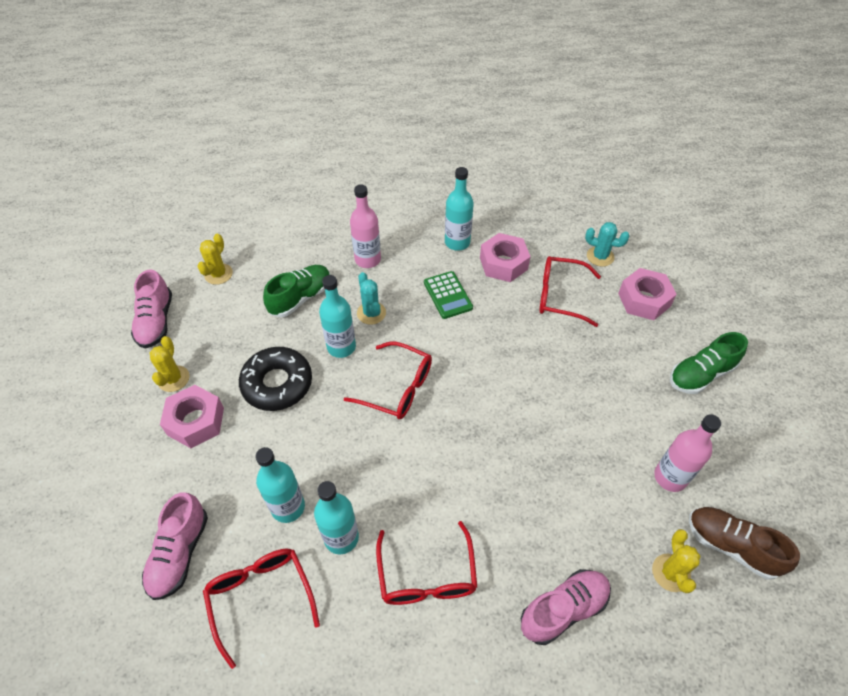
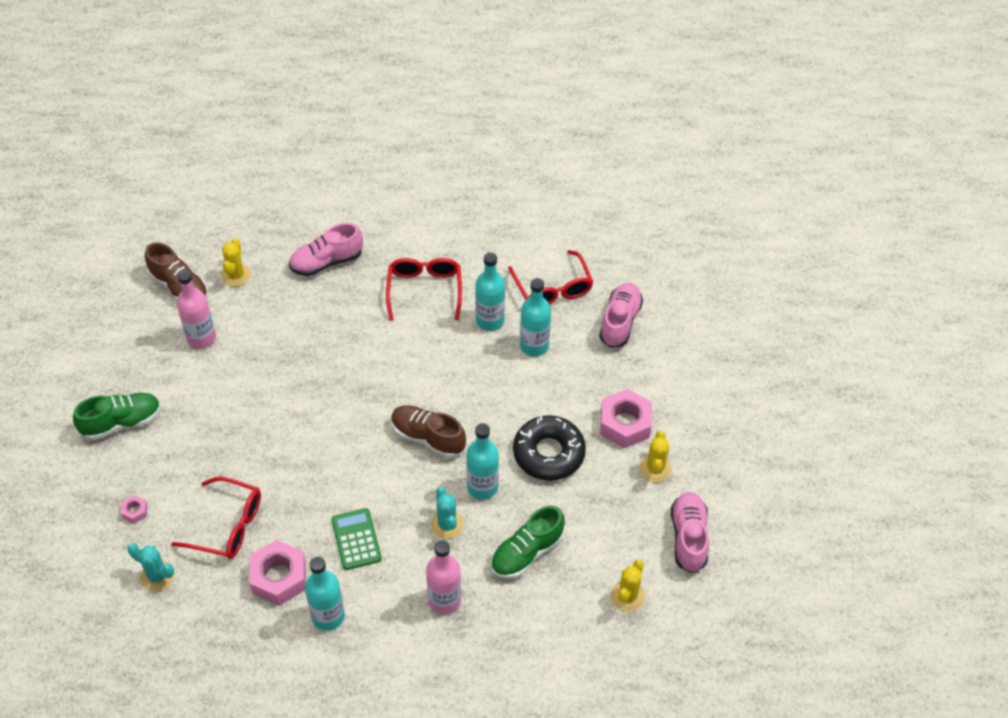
camera: 175 degrees left, 0 degrees up
red glasses [344,341,432,419] -> brown shoe [391,405,466,458]
pink nut [618,268,677,320] -> pink nut [121,495,148,524], size x0.46

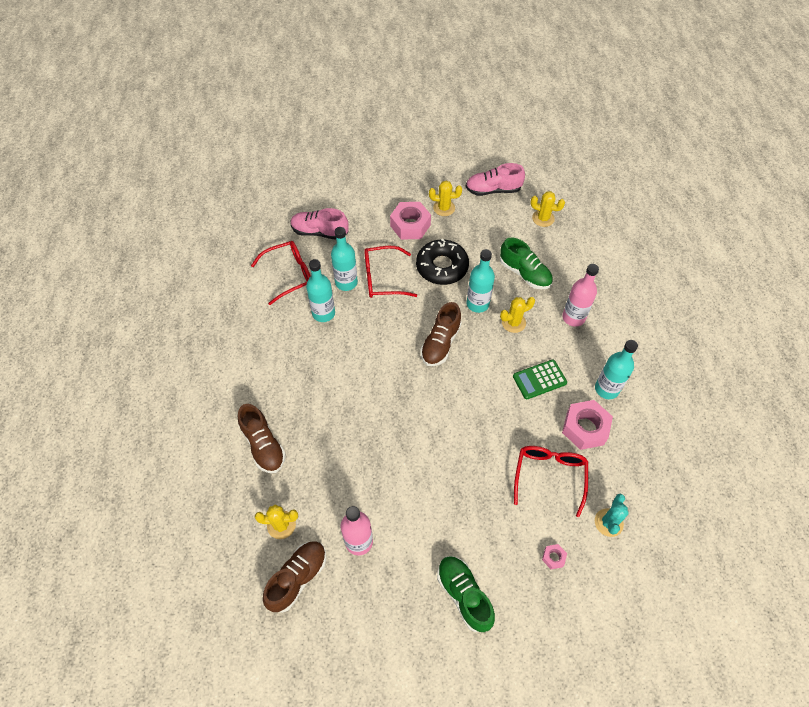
camera: 95 degrees left, 5 degrees up
pink shoe [289,223,363,276] -> brown shoe [238,404,286,473]
red glasses [386,258,462,321] -> red glasses moved to [364,246,417,298]
turquoise cactus [430,487,464,539] -> yellow cactus [500,297,535,333]

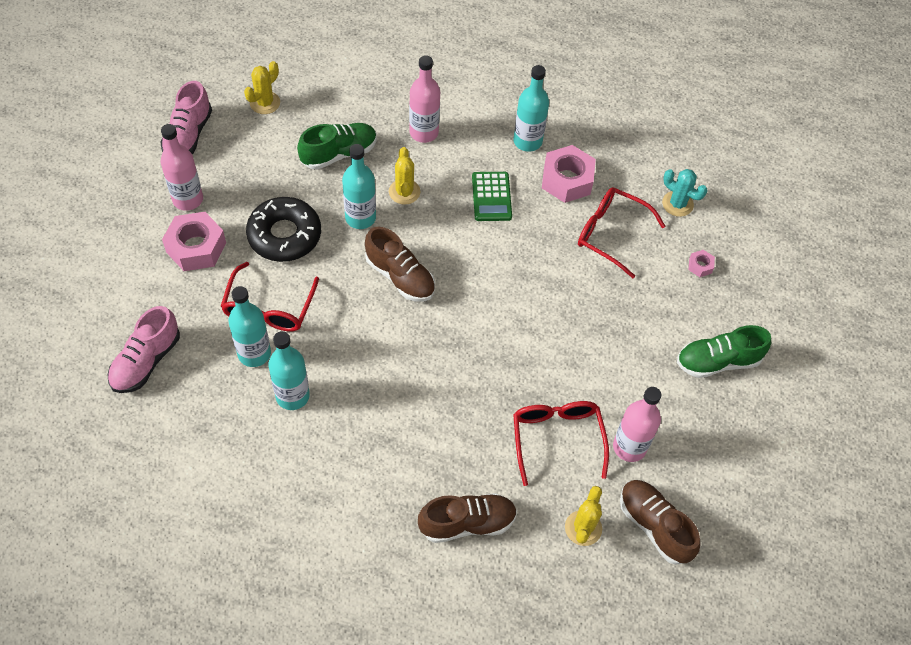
camera: 75 degrees left, 0 degrees up
red glasses [251,241,311,305] -> red glasses moved to [513,401,609,486]
yellow cactus [429,181,462,216] -> pink bottle [161,124,203,211]

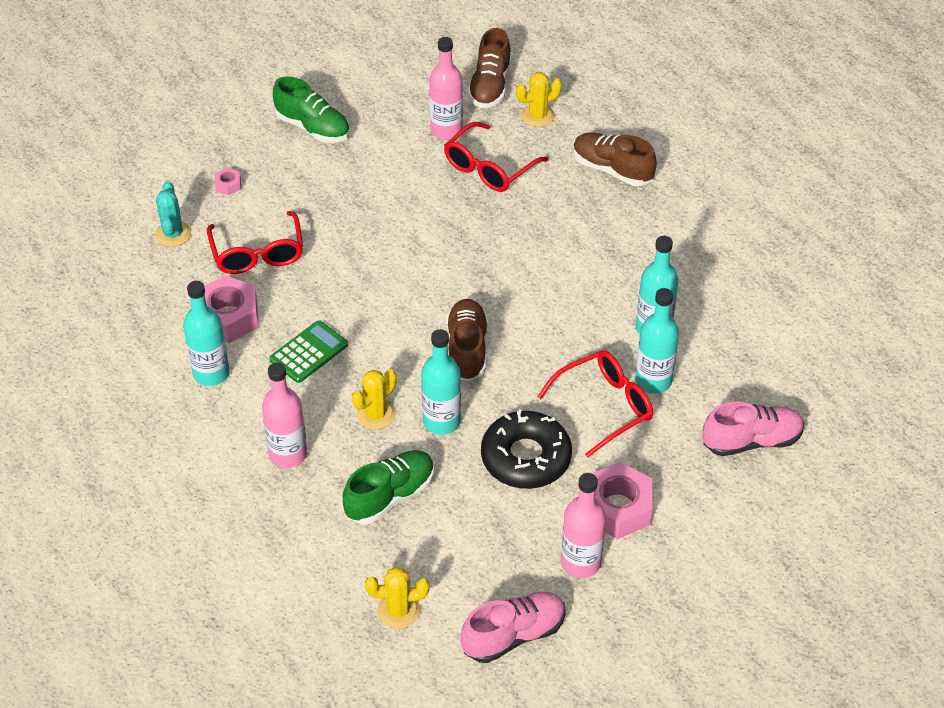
camera: 130 degrees left, 10 degrees down
green shoe [297,123,377,170] -> green shoe turned 120 degrees clockwise [343,450,434,524]

